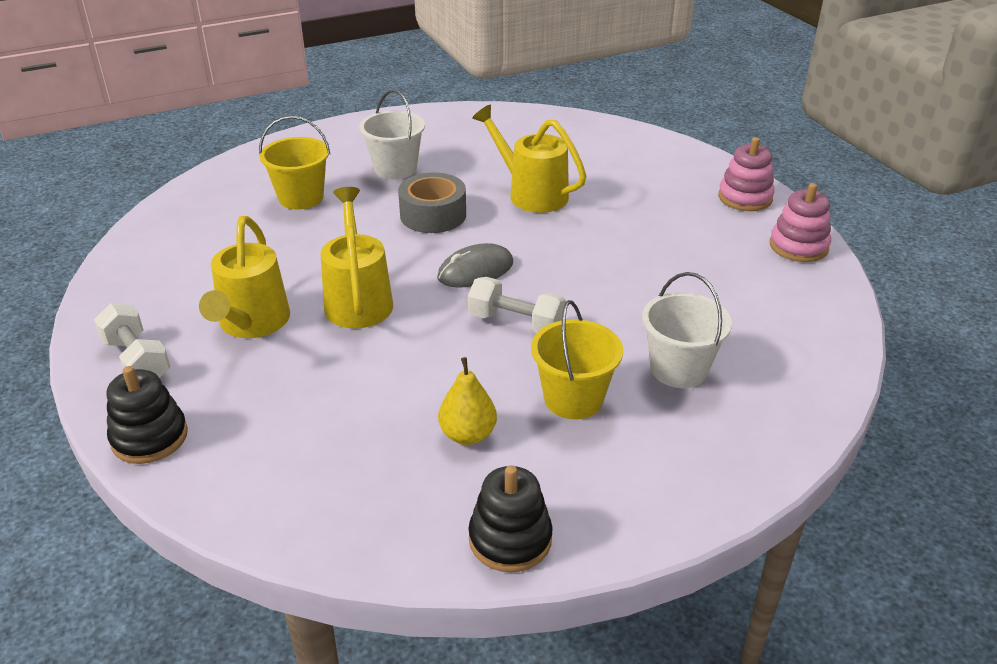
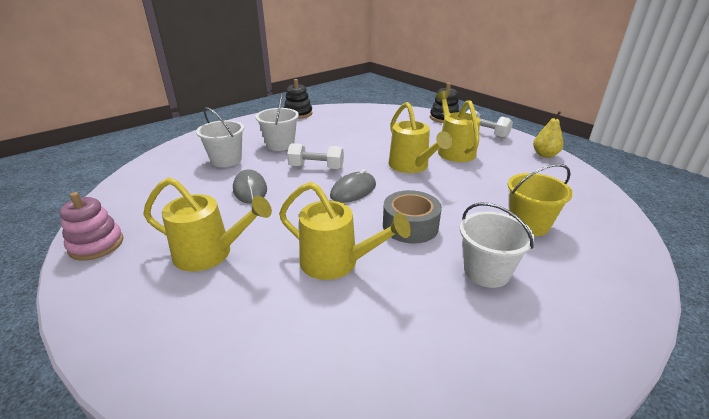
camera: 165 degrees right, 5 degrees down
yellow pear [438,357,497,445] -> yellow pear moved to [533,111,564,158]
yellow bucket [531,300,623,419] -> white bucket [255,93,299,151]
pink stacking toy [718,137,775,211] -> none
none -> yellow watering can [143,177,272,272]
none -> grey mouse [233,169,267,204]

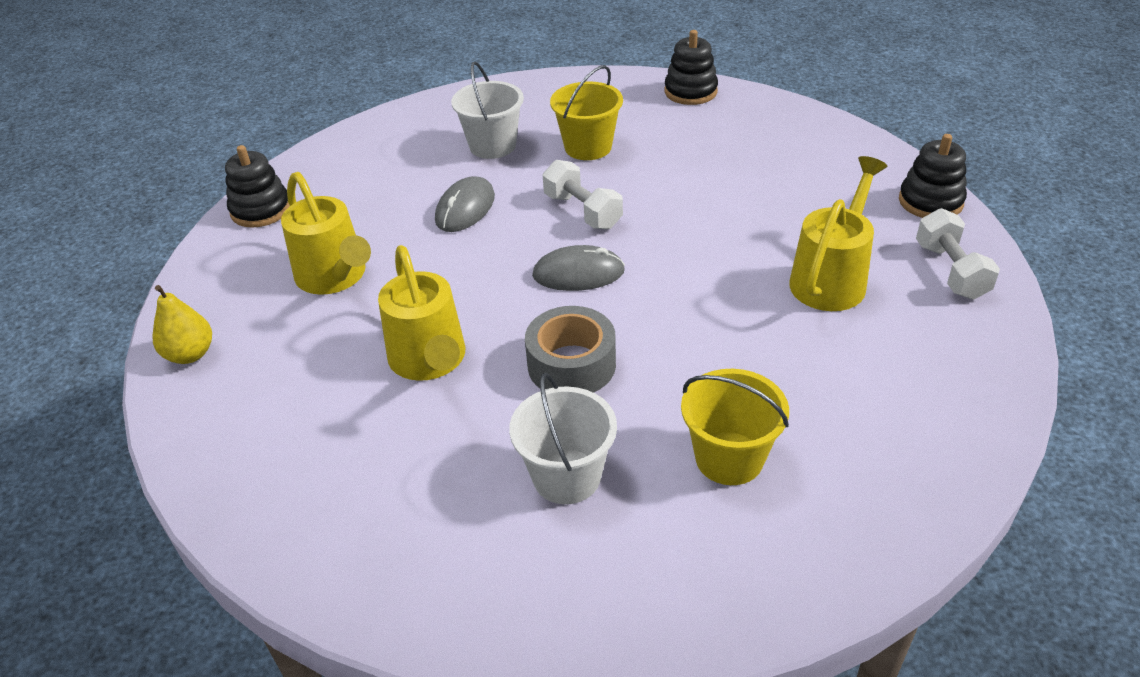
camera: 45 degrees right, 10 degrees up
pink stacking toy [59,192,123,261] -> black stacking toy [225,145,290,228]
white bucket [255,93,299,151] -> yellow bucket [550,65,623,160]
yellow watering can [388,102,453,173] -> none
yellow pear [533,111,564,158] -> yellow pear moved to [152,285,212,364]

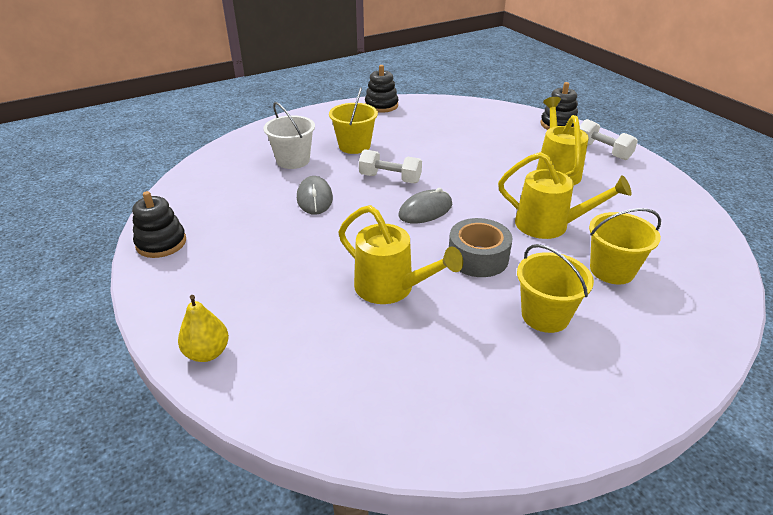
camera: 35 degrees left, 5 degrees down
yellow watering can [281,172,371,295] -> yellow watering can moved to [498,152,631,239]
white bucket [509,373,617,504] -> yellow bucket [517,244,594,333]

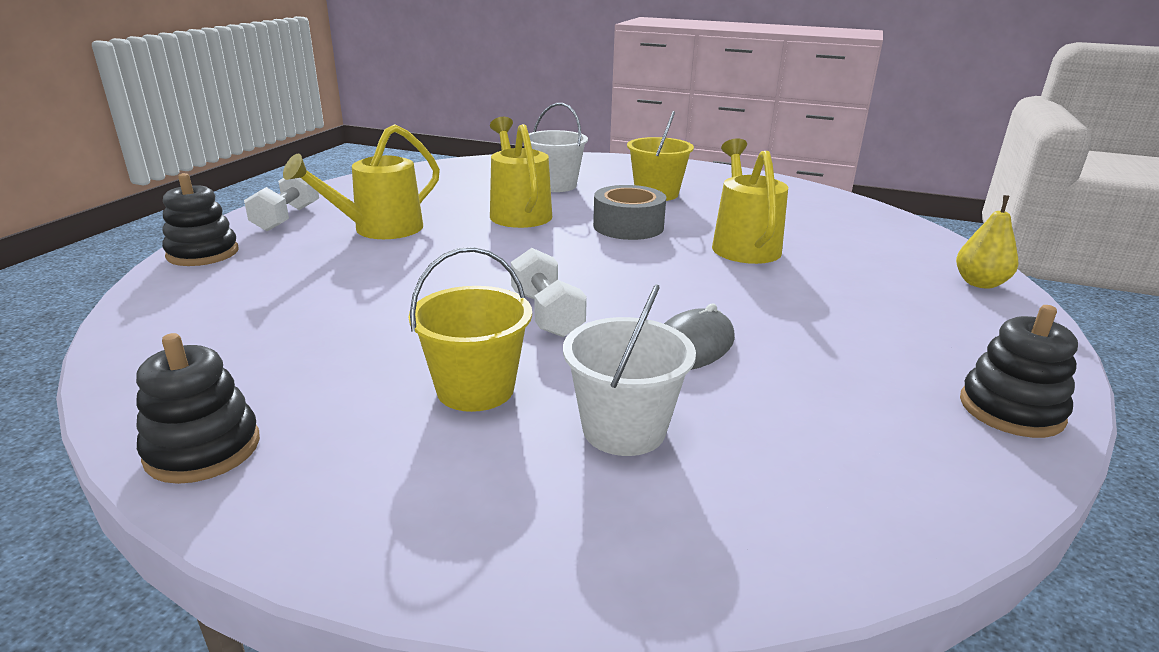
camera: 130 degrees left, 10 degrees down
grey mouse [399,188,452,223] -> none
yellow bucket [589,208,661,284] -> white bucket [529,103,588,192]

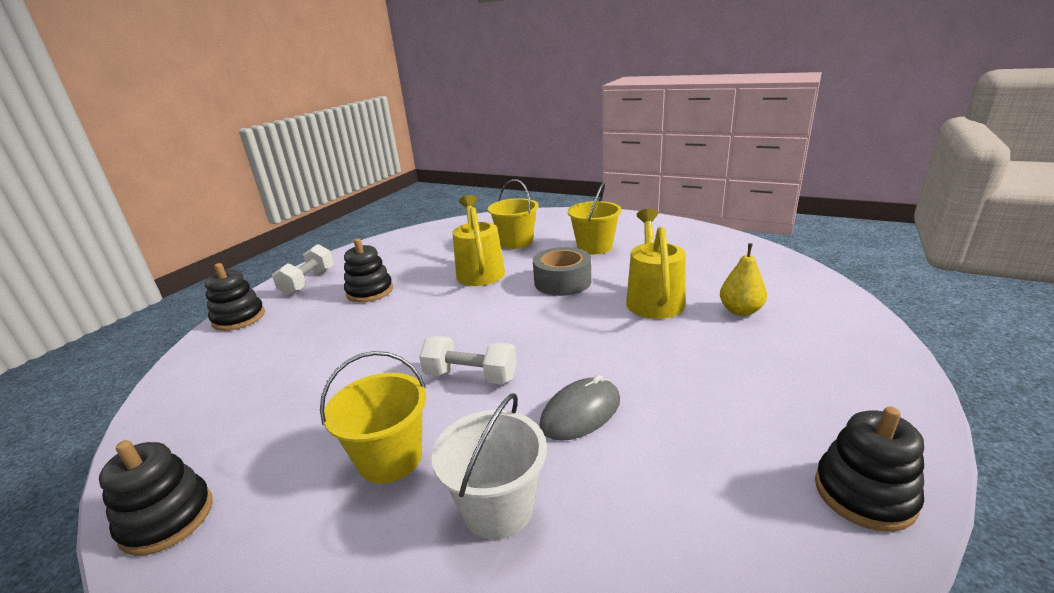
camera: 10 degrees right, 0 degrees up
yellow watering can [283,124,440,239] -> black stacking toy [344,238,393,303]
white dumbbell [511,248,587,337] -> white dumbbell turned 60 degrees counterclockwise [419,336,517,385]
white bucket [529,103,588,192] -> yellow bucket [488,179,539,249]
yellow pear [956,195,1018,289] -> yellow pear moved to [720,243,767,316]

